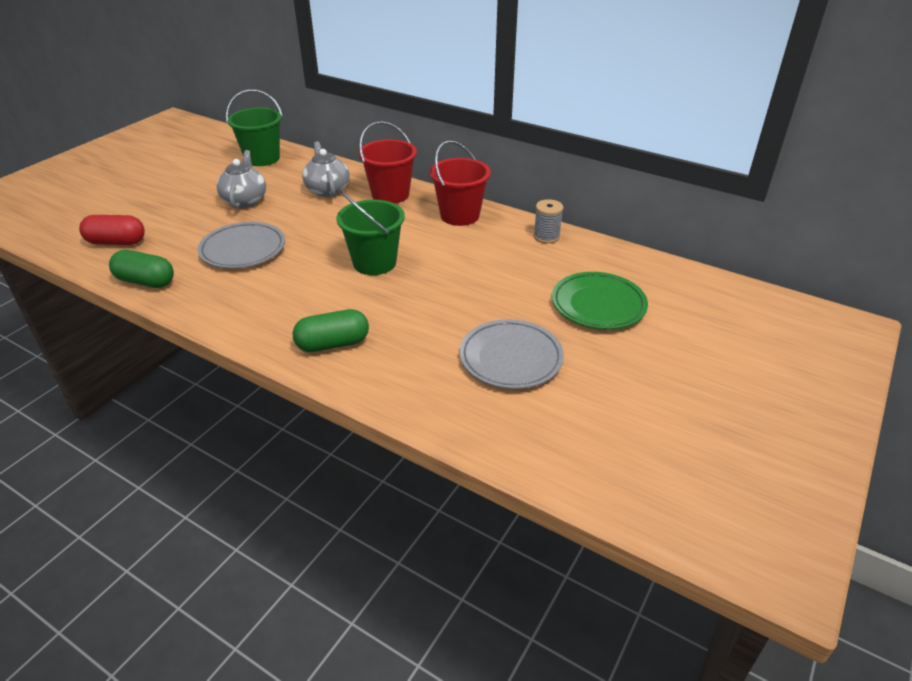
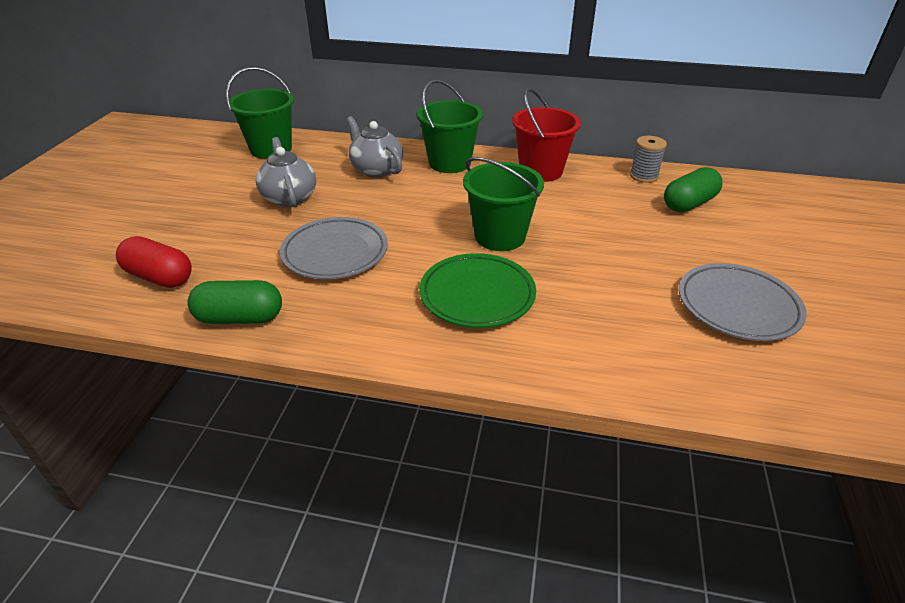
camera: 20 degrees left, 0 degrees up
red capsule [79,215,145,245] -> red capsule turned 45 degrees clockwise [116,236,192,288]
green capsule [293,309,369,352] -> green capsule moved to [664,167,723,212]
red bucket [358,121,417,204] -> green bucket [416,80,483,173]
green plate [552,272,648,330] -> green plate moved to [419,253,536,328]

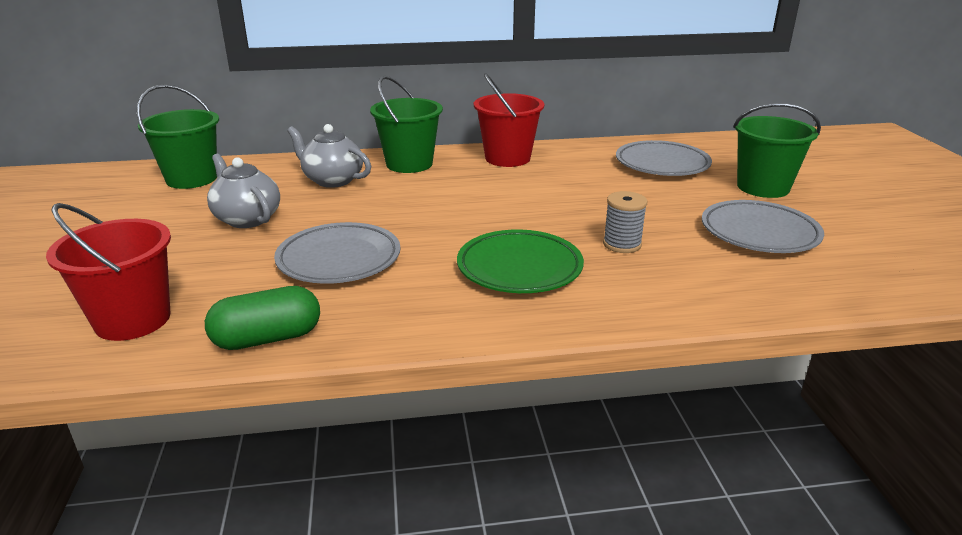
camera: 20 degrees left, 10 degrees down
red capsule [116,236,192,288] -> red bucket [46,203,171,341]
green bucket [463,157,544,251] -> green bucket moved to [733,103,821,198]
grey spool [630,136,667,183] -> grey spool moved to [603,191,647,253]
green capsule [664,167,723,212] -> grey plate [616,140,712,176]

